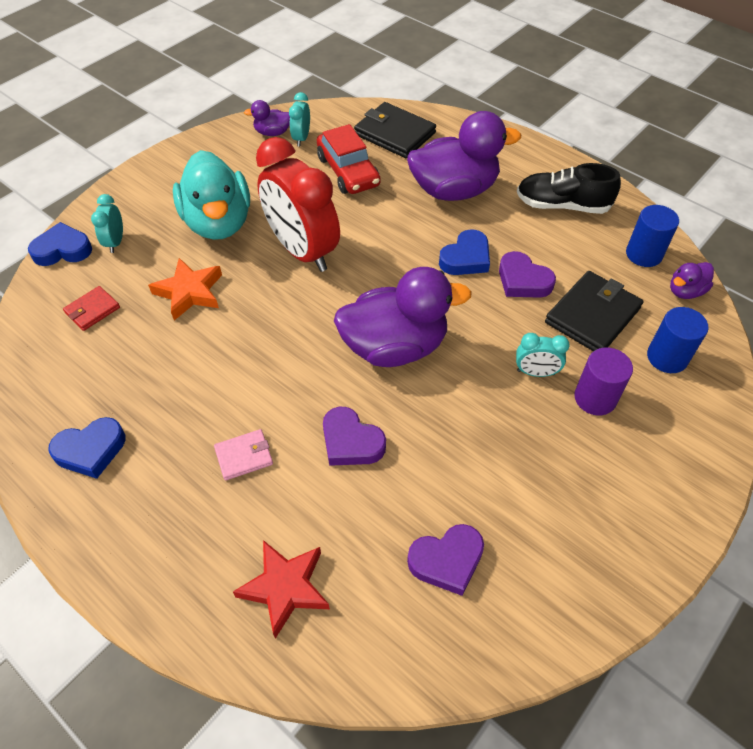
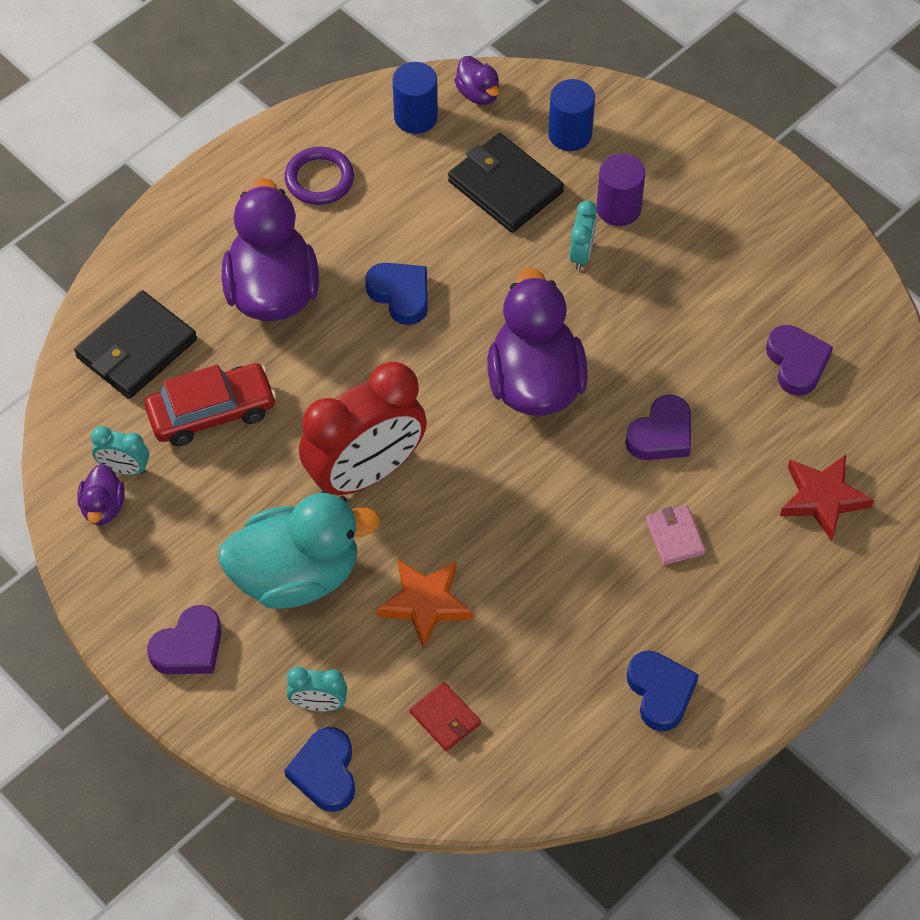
camera: 85 degrees left, 5 degrees up
purple heart [499,251,556,298] -> purple heart moved to [147,605,222,674]
black shoe [517,163,621,214] -> purple ring [285,147,354,205]

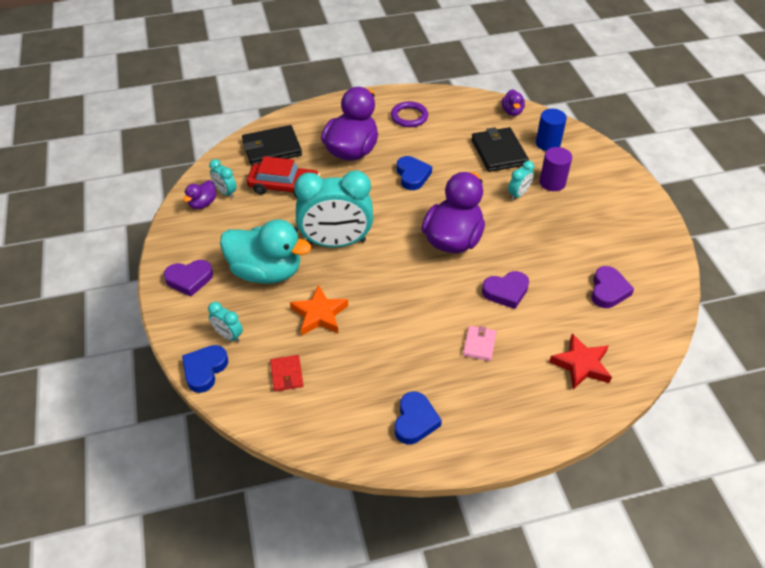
camera: 30 degrees right, 10 degrees down
red clock [299,362,427,495] -> turquoise clock [294,170,373,247]
blue cylinder [393,62,438,134] -> none

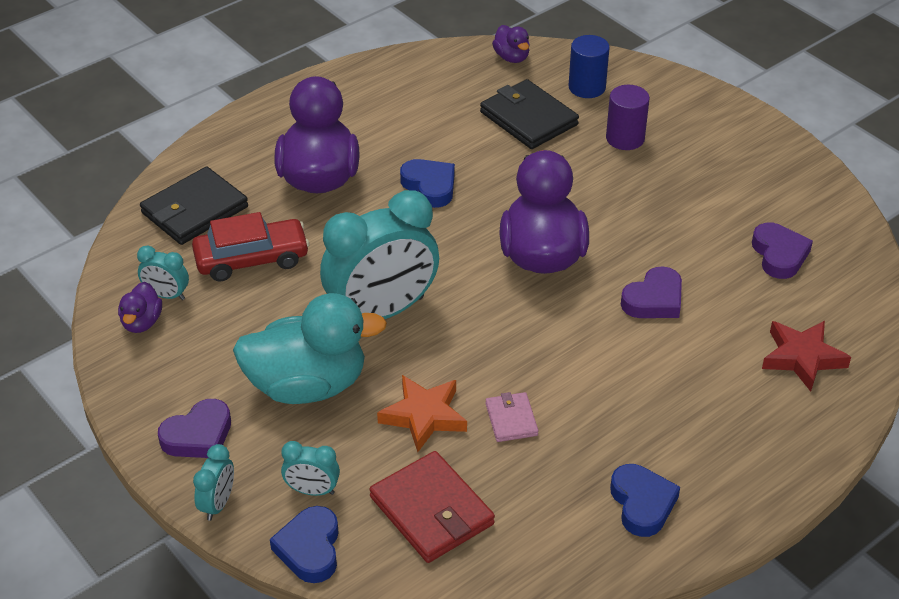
camera: 25 degrees left, 5 degrees down
red wallet [270,355,304,392] -> red wallet [369,451,495,563], size x1.84
purple ring [391,101,428,127] -> none
pink wallet [463,326,497,361] -> pink wallet moved to [485,392,539,442]
turquoise clock [508,161,534,200] -> turquoise clock moved to [193,444,234,521]

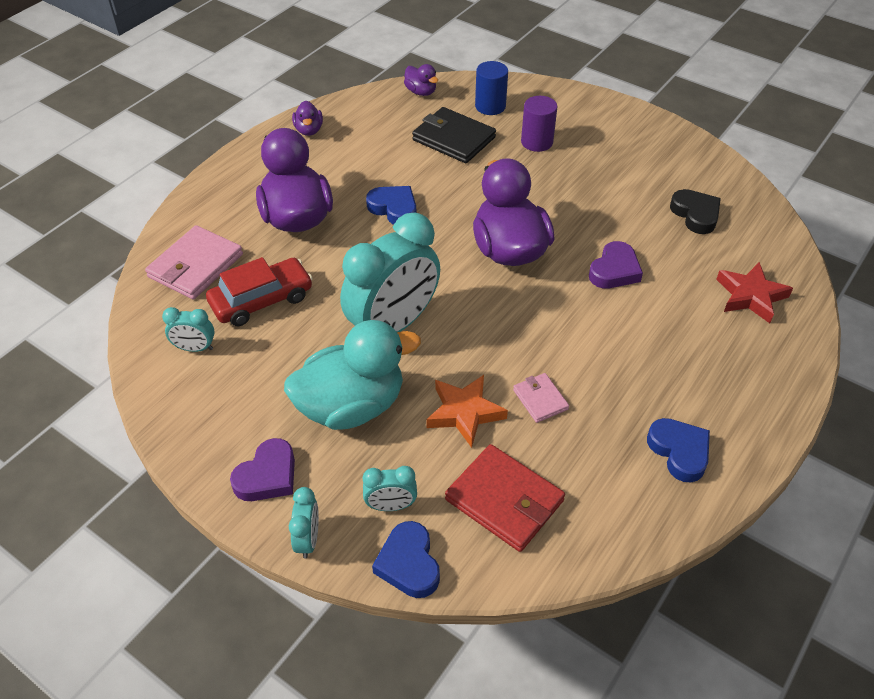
camera: 15 degrees left, 5 degrees up
purple duck [118,282,162,333] -> purple duck moved to [292,100,323,136]
black wallet [140,167,248,245] -> pink wallet [145,225,243,299]
purple heart [752,222,813,279] -> black heart [670,189,721,234]

